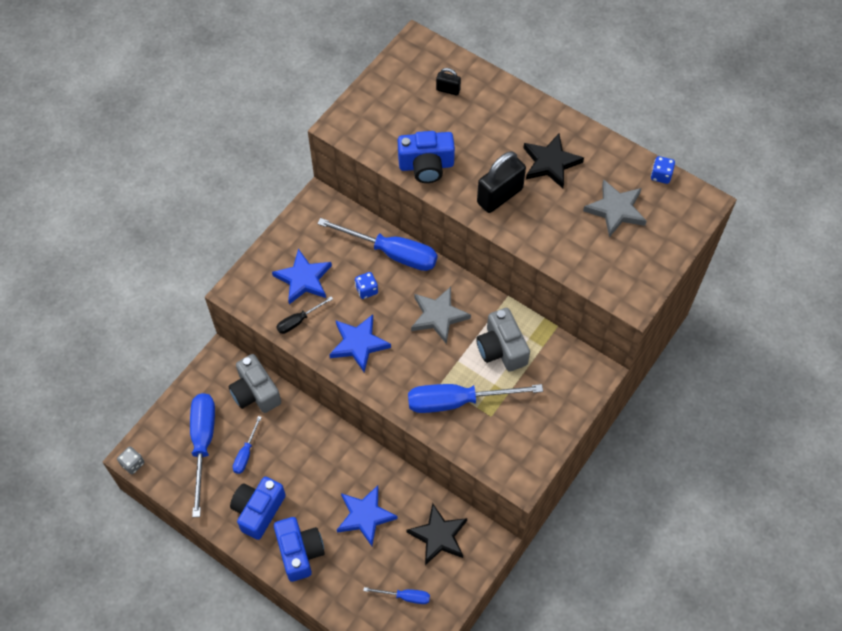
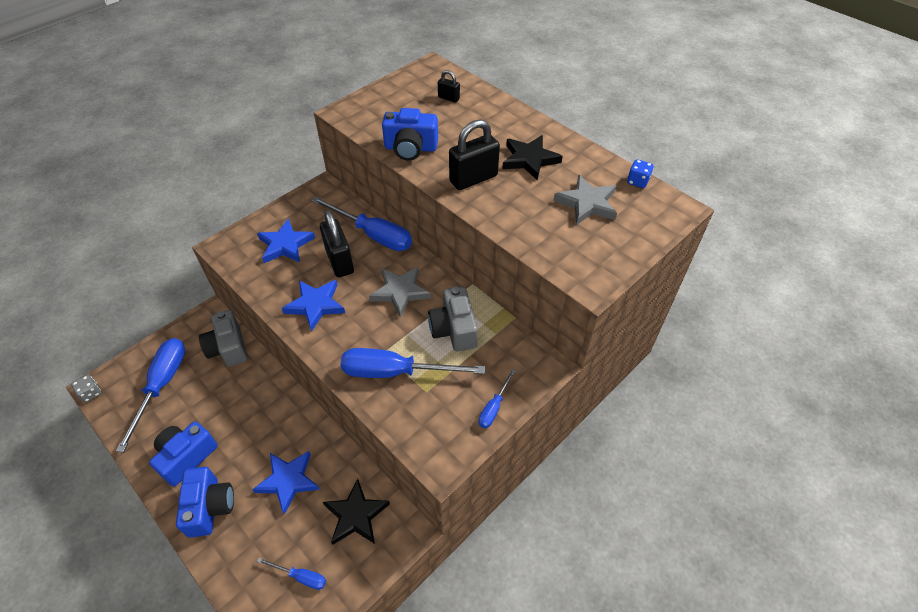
camera: 10 degrees right, 10 degrees down
blue screwdriver [233,416,262,474] -> blue screwdriver moved to [479,369,516,428]
black screwdriver [276,297,333,334] -> none
blue dice [355,272,378,299] -> black padlock [320,211,354,277]

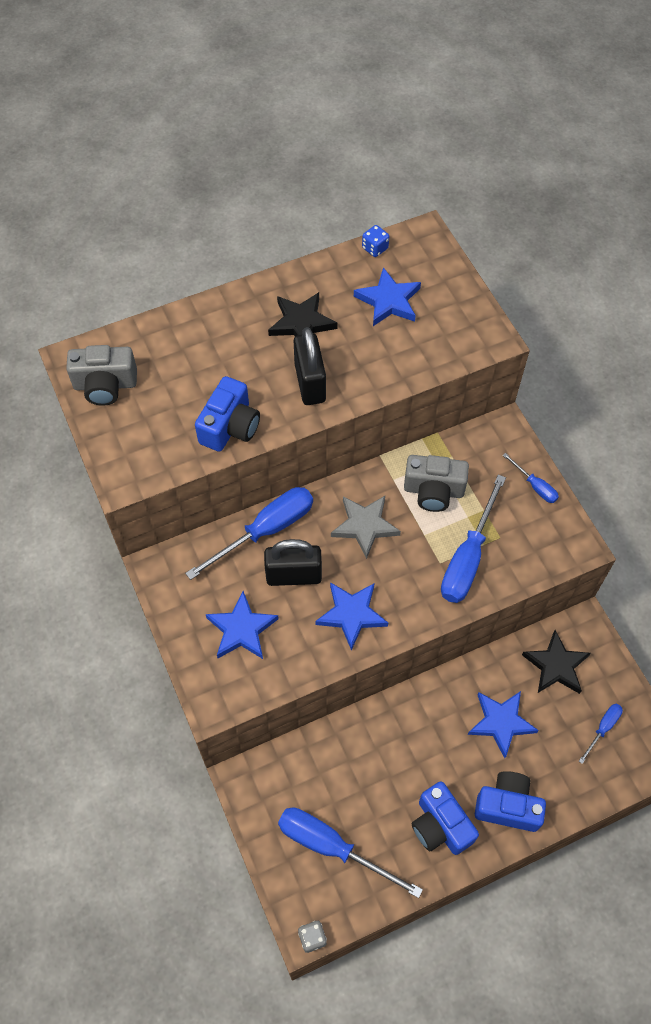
camera: 70 degrees left, 10 degrees up
grey camera [199,310,247,367] -> grey camera moved to [66,345,137,406]
black padlock [438,70,460,102] -> none
grey star [553,175,617,225] -> blue star [354,267,421,326]

